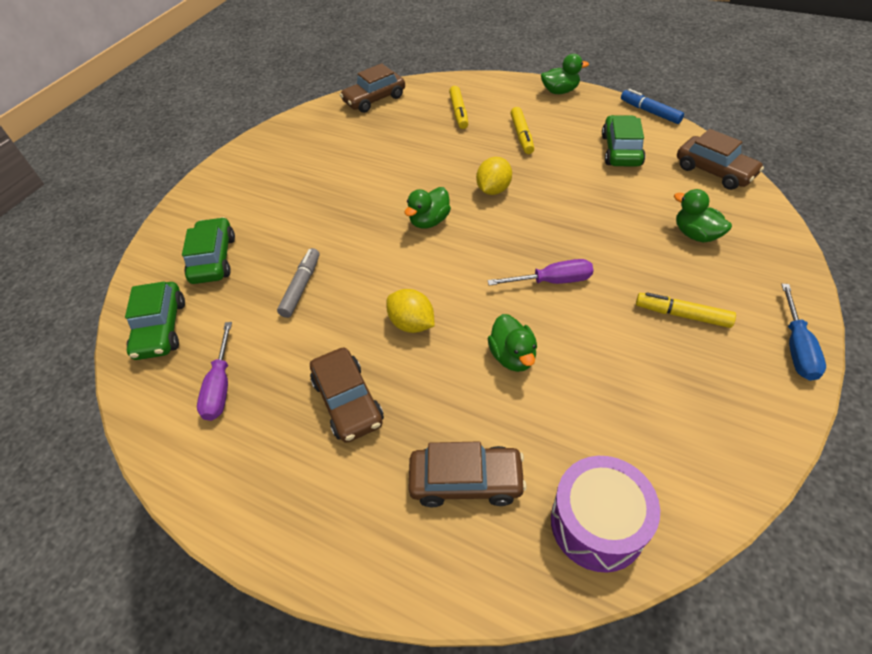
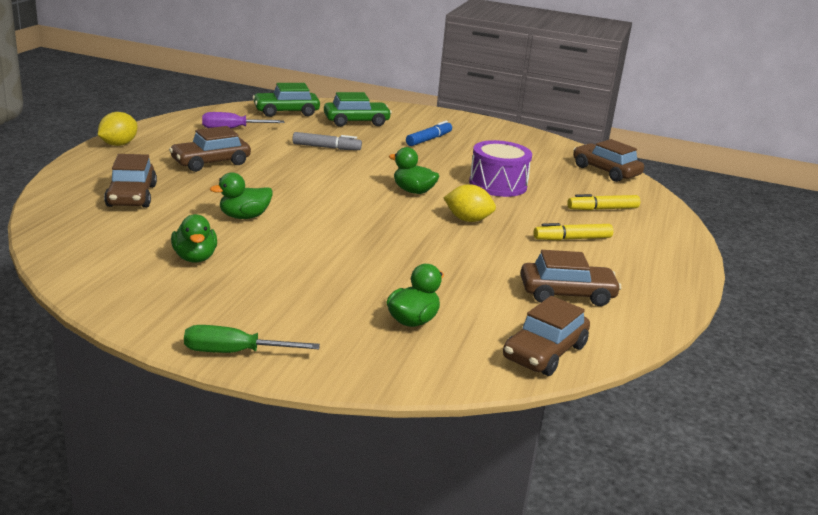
camera: 75 degrees right, 25 degrees down
yellow lemon [386,289,435,333] -> yellow lemon moved to [98,112,138,146]
purple screwdriver [488,259,594,286] -> none
green duck [541,54,589,94] -> green duck moved to [171,214,217,263]
purple drum [551,456,660,573] -> purple drum moved to [469,140,532,197]
green car [602,115,646,167] -> brown car [521,250,621,306]
blue marker [621,89,684,124] -> blue marker moved to [406,121,452,146]
yellow marker [636,292,736,328] -> none
blue screwdriver [781,284,826,381] -> green screwdriver [184,325,320,353]

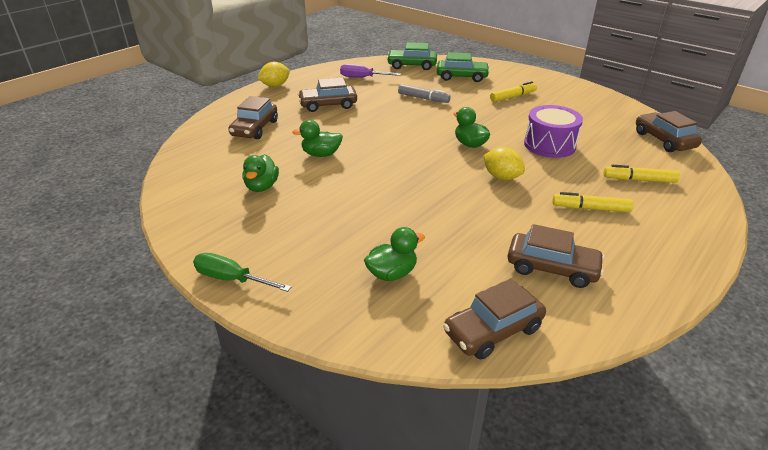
camera: 25 degrees right, 10 degrees up
blue marker [406,121,452,146] -> yellow marker [490,81,537,102]

